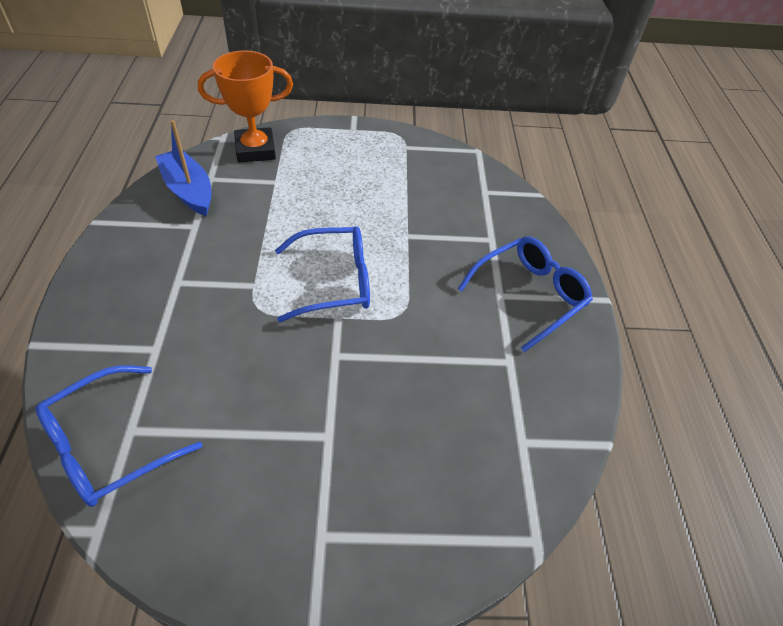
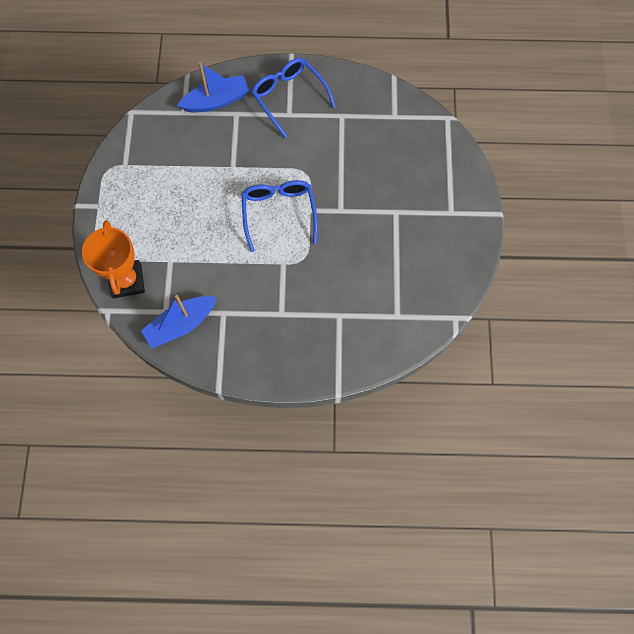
camera: 85 degrees left, 20 degrees up
blue glasses [35,365,202,507] -> none
none -> blue boat [177,62,250,112]

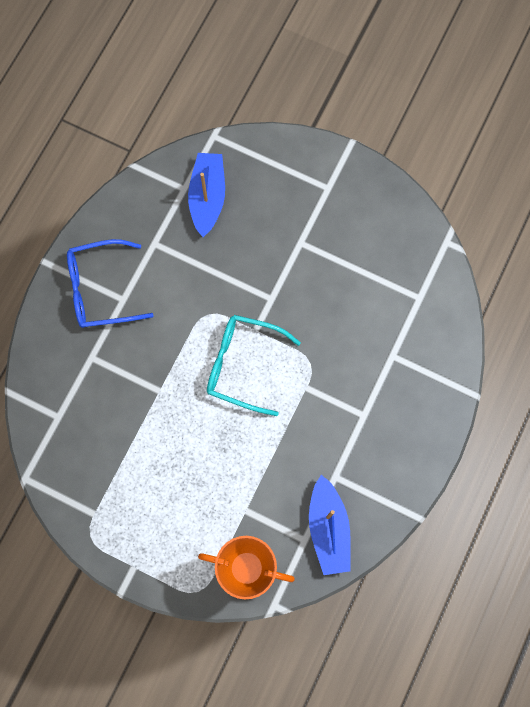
camera: 65 degrees left, 5 degrees up
blue boat [177,62,250,112] -> blue boat moved to [188,153,225,237]
blue glasses [242,180,318,252] -> turquoise glasses [207,315,301,416]

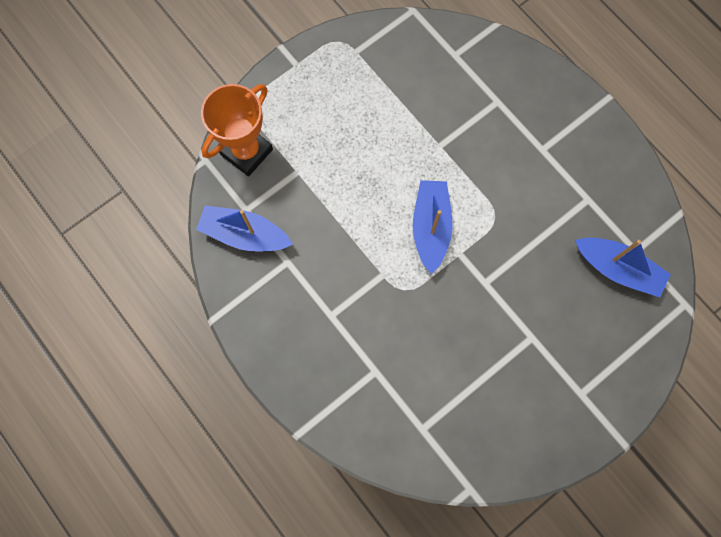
camera: 115 degrees right, 0 degrees up
blue glasses [67,239,154,328] -> none
turquoise glasses [207,315,301,416] -> blue boat [413,180,453,274]

